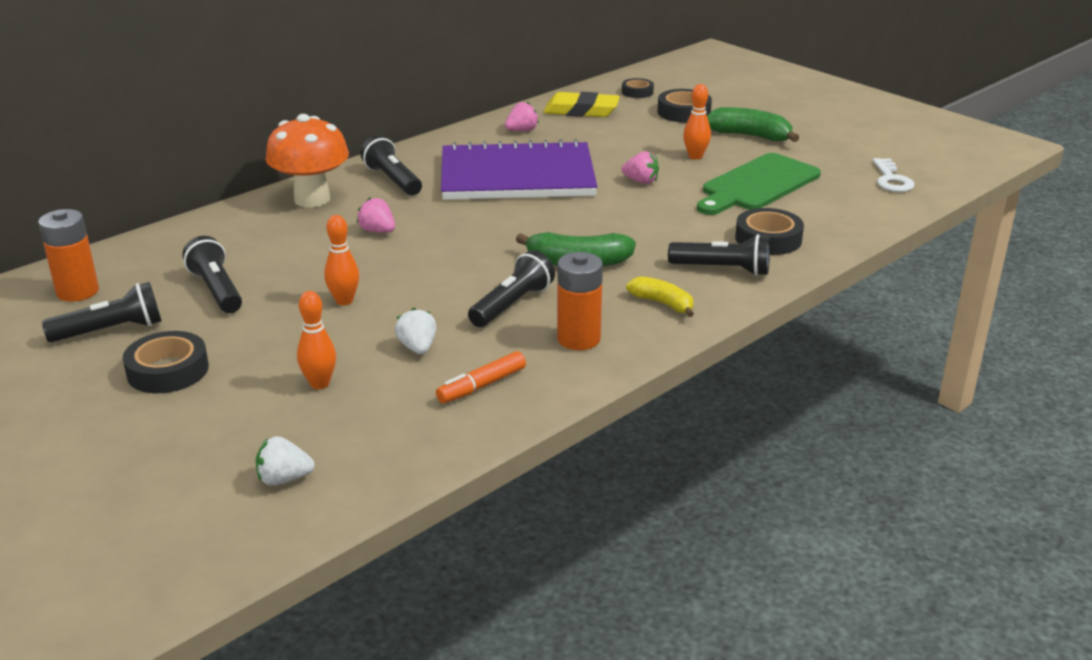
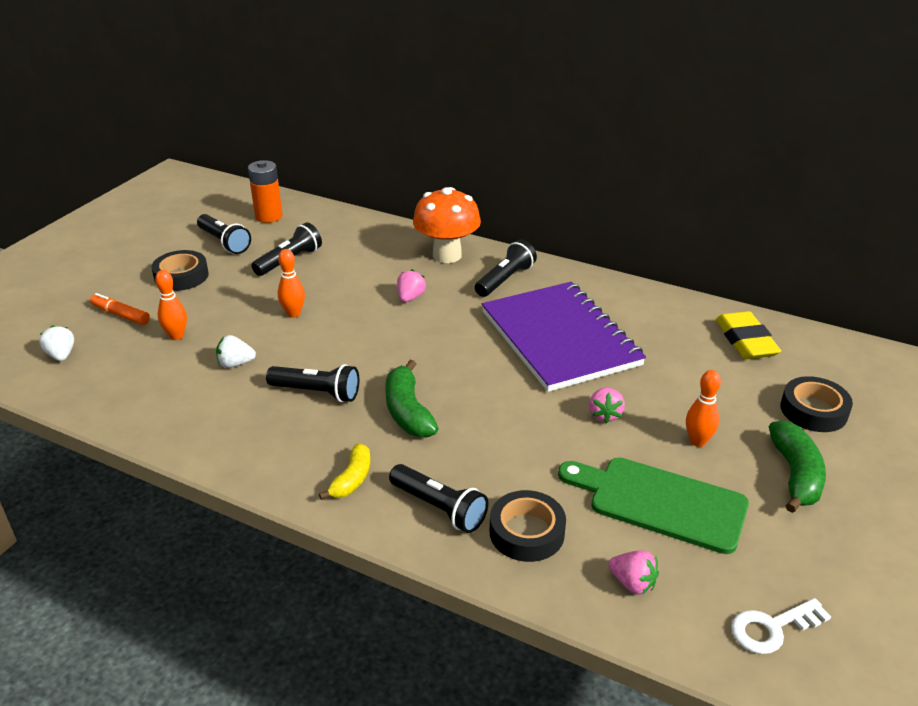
camera: 70 degrees right, 5 degrees up
white strawberry [395,308,436,354] -> white strawberry turned 150 degrees counterclockwise [216,335,256,368]
orange marker [436,351,526,403] -> orange marker moved to [90,293,150,325]
pink strawberry [505,102,539,131] -> pink strawberry moved to [609,550,659,595]
orange battery [557,252,603,350] -> none
black tape [622,78,654,98] -> none
black flashlight [668,234,770,276] -> black flashlight turned 45 degrees counterclockwise [389,464,488,533]

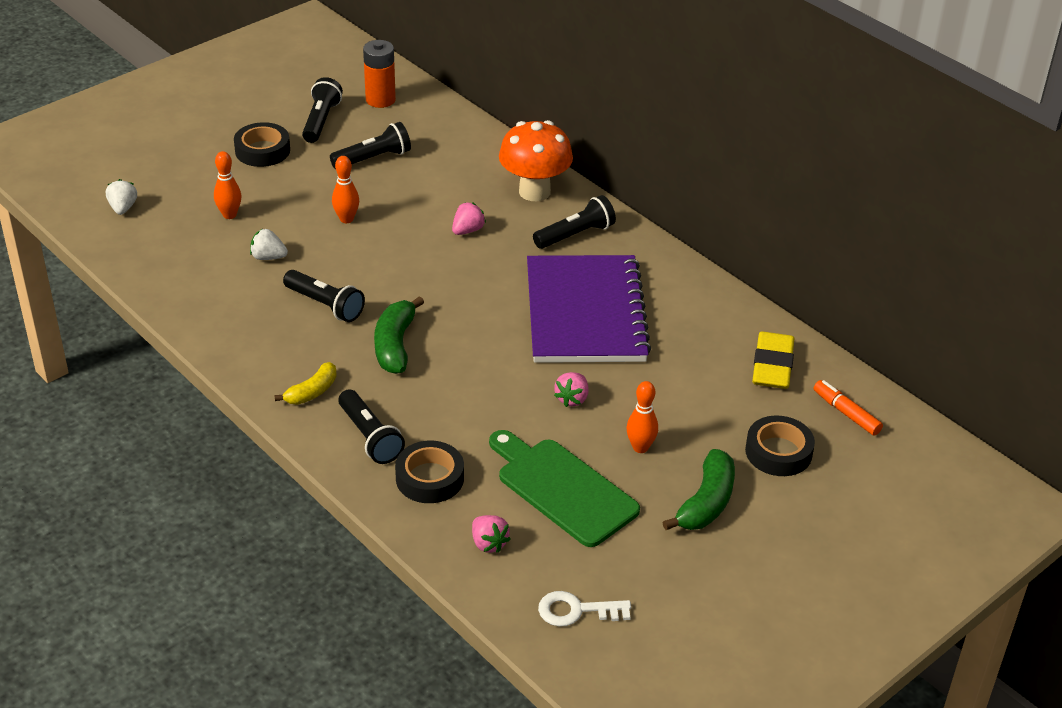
camera: 20 degrees right, 5 degrees up
orange marker [90,293,150,325] -> orange marker moved to [814,380,883,436]
black flashlight [197,214,251,254] -> black flashlight turned 150 degrees counterclockwise [302,77,343,143]

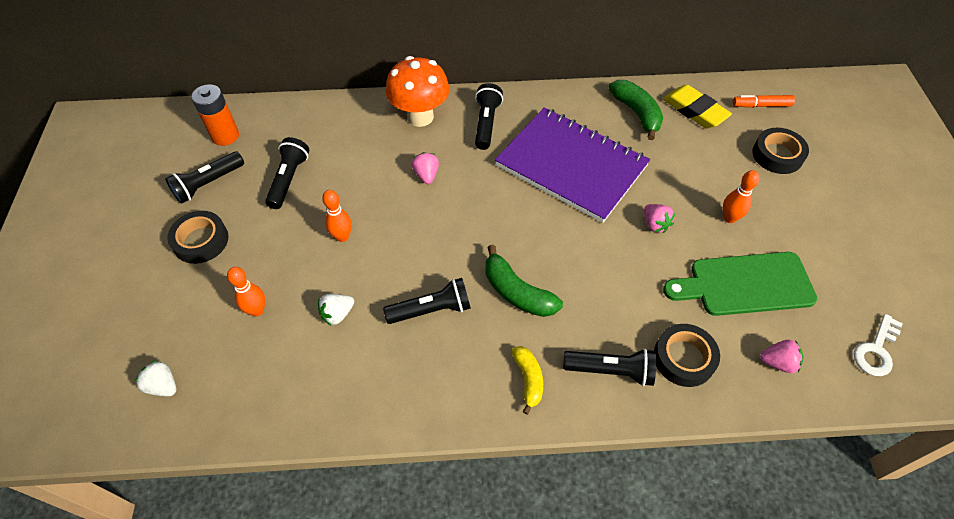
camera: 50 degrees left, 15 degrees up
black flashlight [302,77,343,143] -> black flashlight turned 90 degrees counterclockwise [165,151,244,204]
green banana [662,449,735,530] -> green banana moved to [609,80,663,140]

